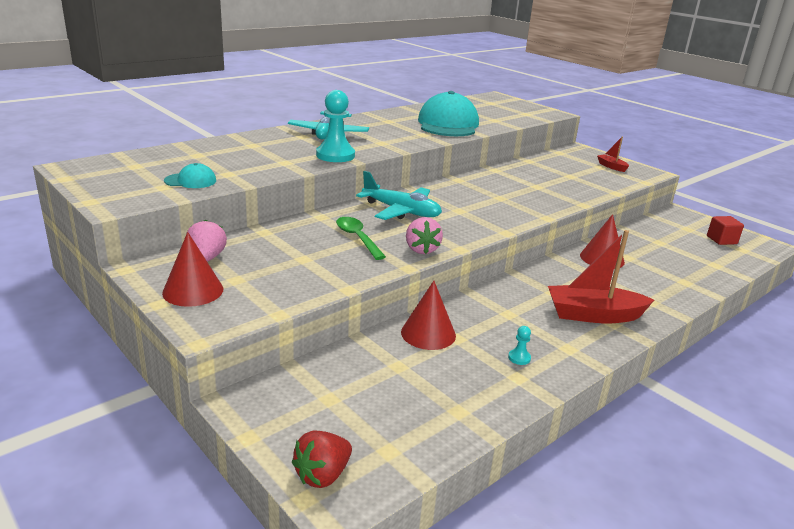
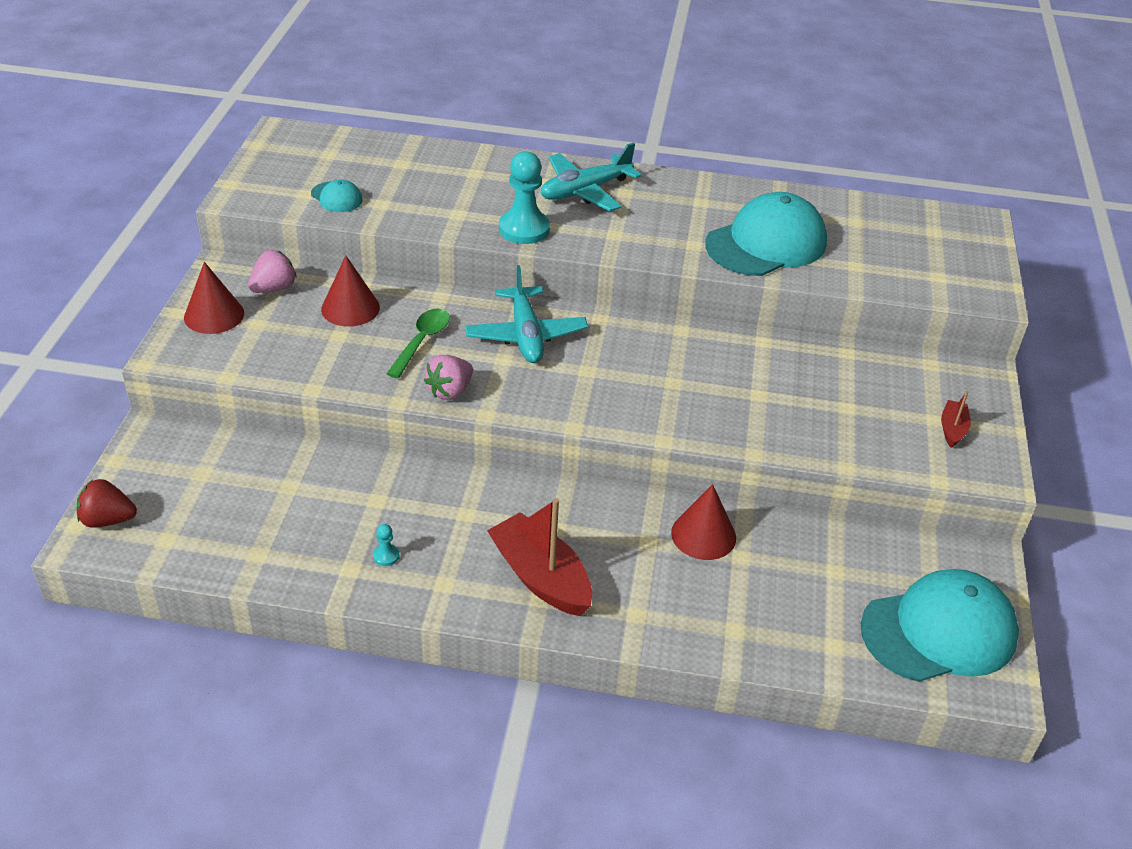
camera: 50 degrees right, 15 degrees up
red cone [401,281,456,350] -> red cone moved to [321,255,380,327]
red cube [707,216,744,245] -> turquoise cap [861,569,1019,682]

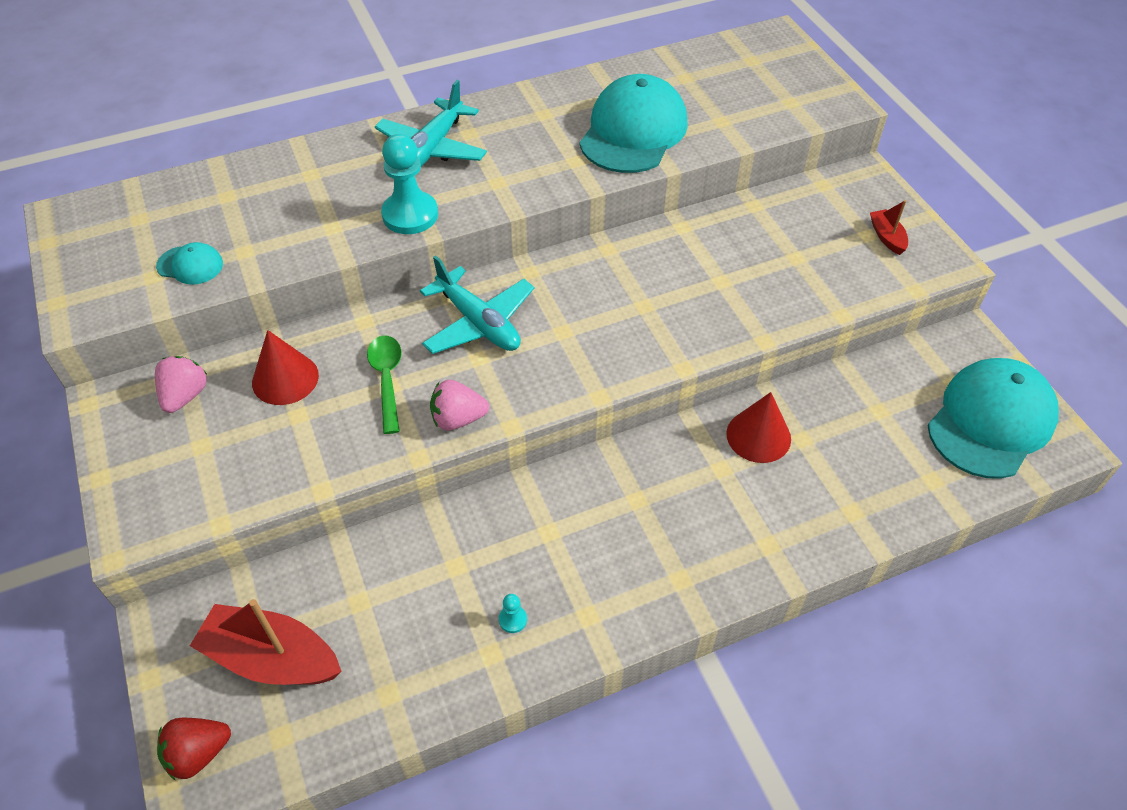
camera: 30 degrees left, 10 degrees up
red cone [184,262,244,334] -> none
pink strawberry [424,355,473,400] -> pink strawberry turned 75 degrees clockwise [430,380,489,430]
red boat [487,498,592,616] -> red boat moved to [190,599,342,685]

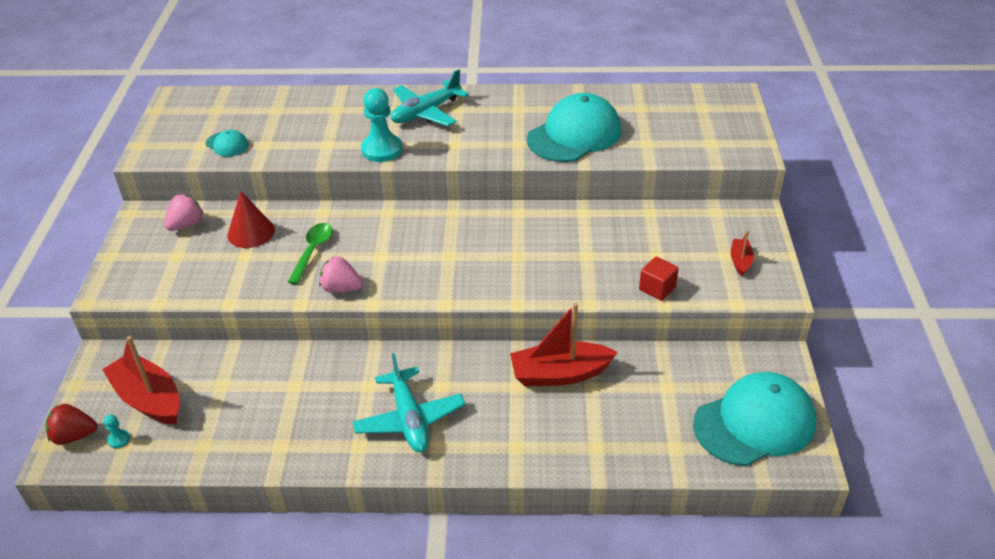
camera: 25 degrees right, 10 degrees down
turquoise plane [420,255,534,354] -> turquoise plane moved to [352,353,465,452]
turquoise pawn [499,594,527,633] -> turquoise pawn moved to [104,414,130,448]
red cone [726,392,791,463] -> red boat [510,303,618,386]
none -> red cube [639,257,679,301]

